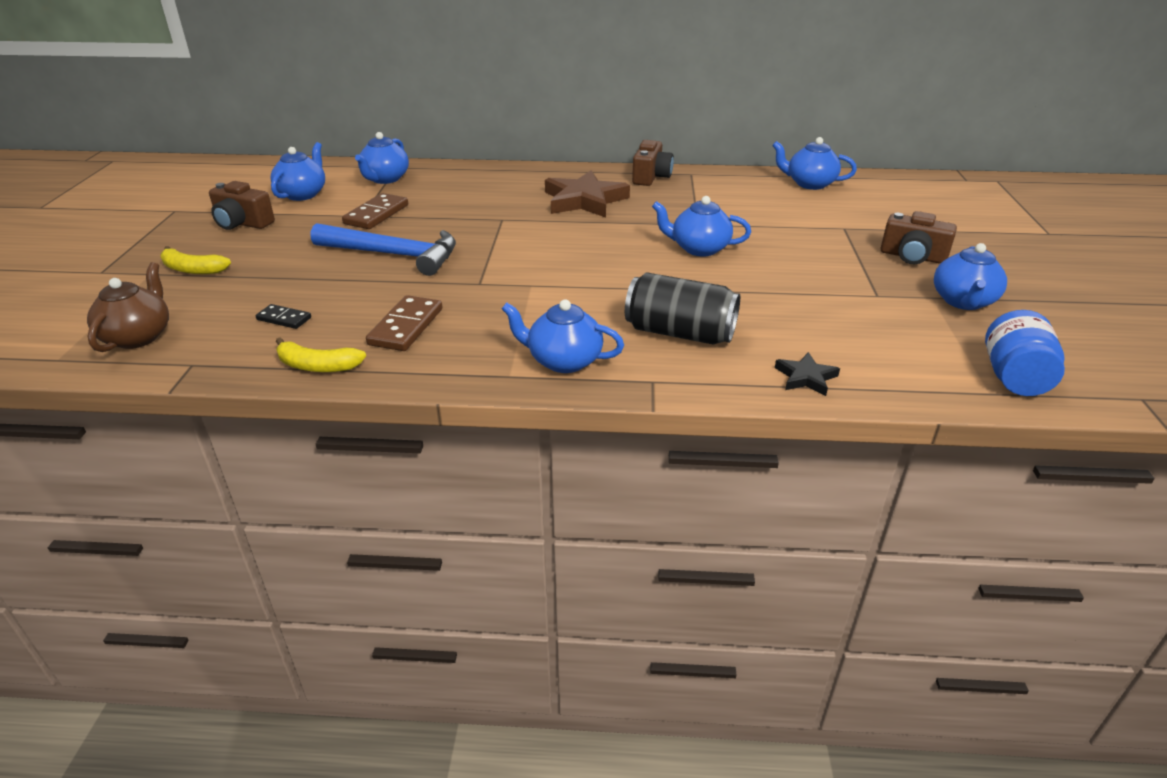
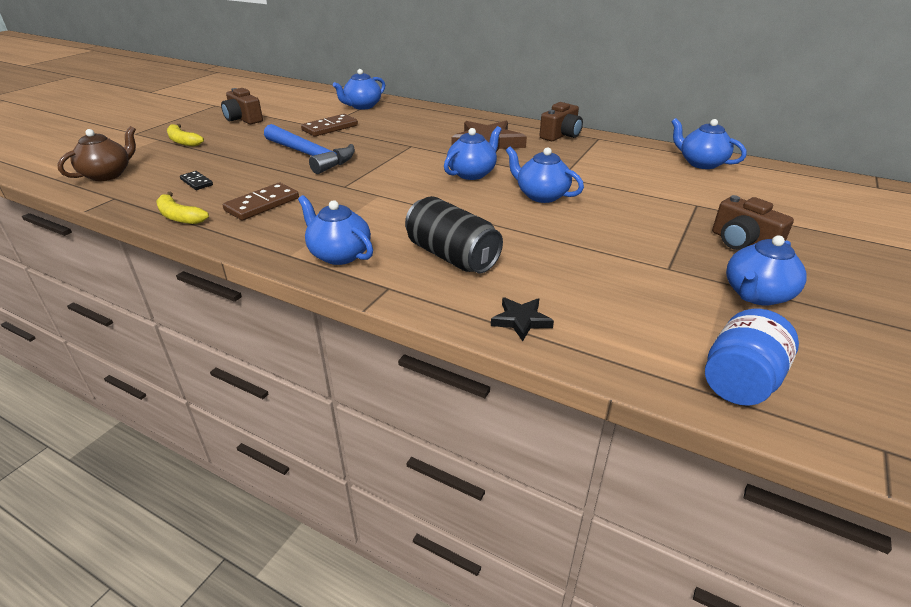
camera: 25 degrees right, 0 degrees up
blue teapot [270,142,325,201] -> blue teapot moved to [444,126,502,180]

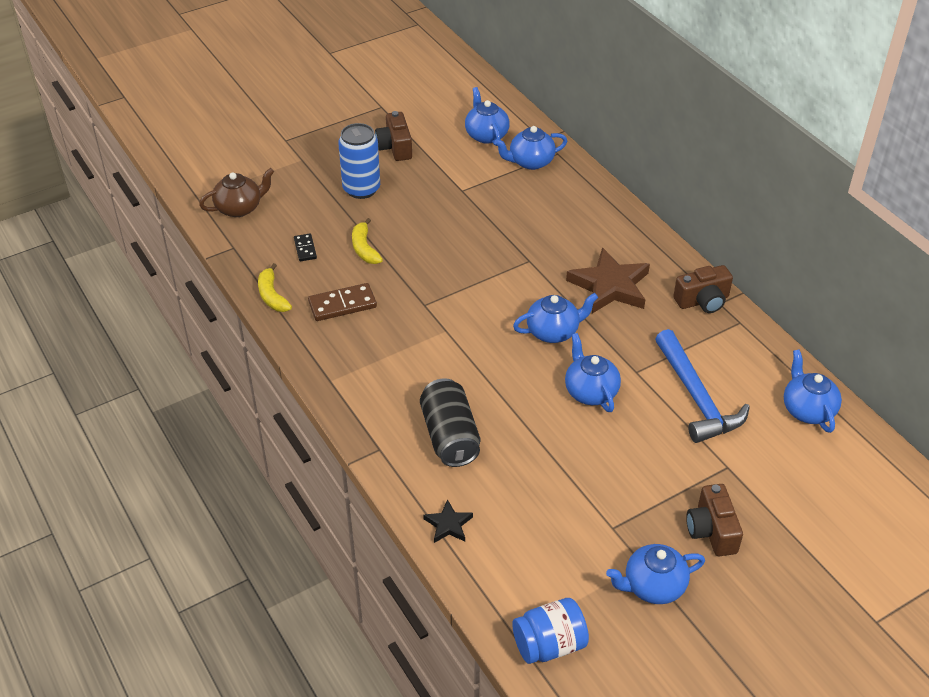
camera: 30 degrees right, 10 degrees up
yellow banana [167,124,204,147] -> yellow banana moved to [352,218,383,264]
blue hammer [264,124,355,174] -> blue hammer moved to [655,329,750,443]
blue teapot [298,195,373,265] -> blue teapot moved to [465,87,510,146]
brown domino [301,114,358,137] -> none
none -> blue can [338,123,380,199]

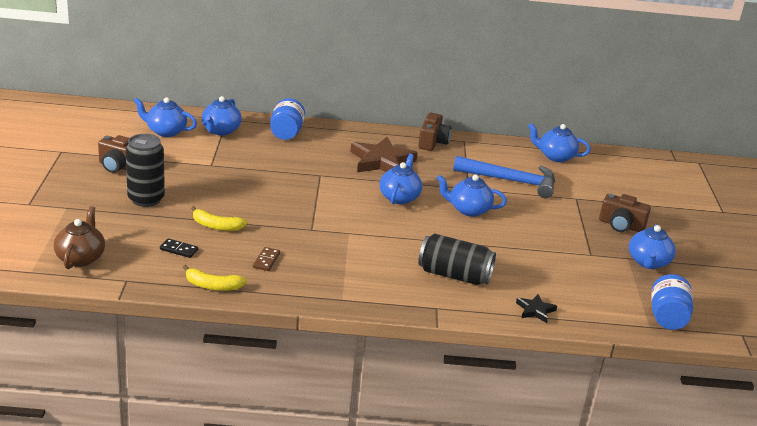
camera: 60 degrees left, 15 degrees down
brown domino [308,283,377,321] -> brown domino [253,247,280,271], size x0.59
blue can [338,123,380,199] -> black can [126,134,165,207]
none -> blue jar [270,98,305,140]

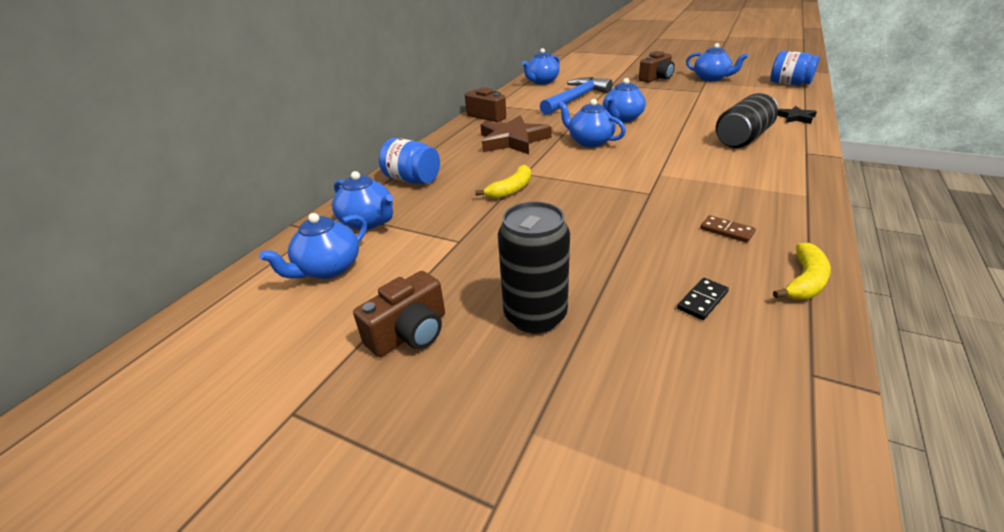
camera: 60 degrees left, 5 degrees up
brown teapot [54,206,105,269] -> none
yellow banana [191,206,248,231] -> yellow banana moved to [475,165,531,199]

